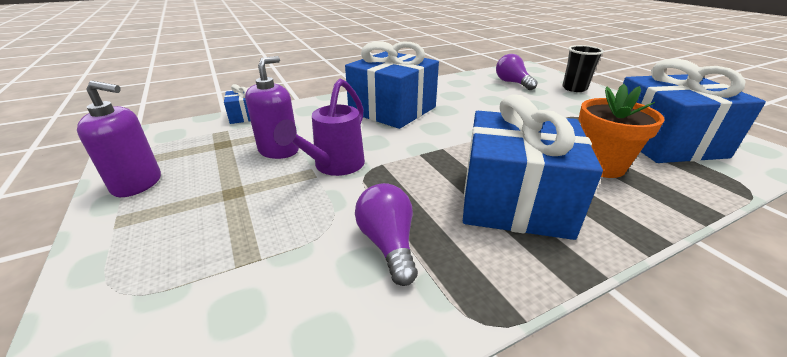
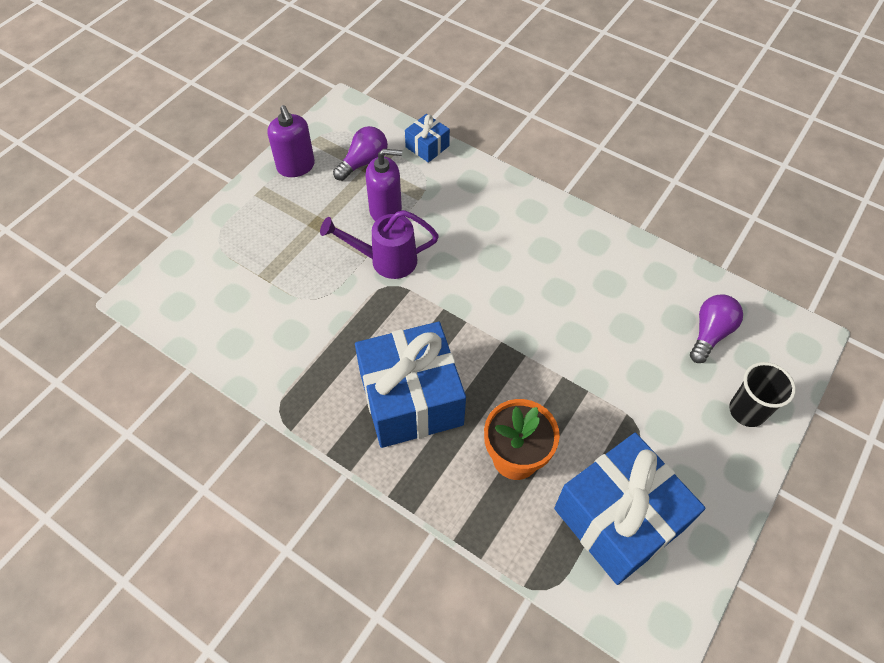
camera: 60 degrees right, 25 degrees up
blue gift [345,41,439,129] -> none
purple light bulb [355,183,418,286] -> purple light bulb moved to [333,126,388,181]

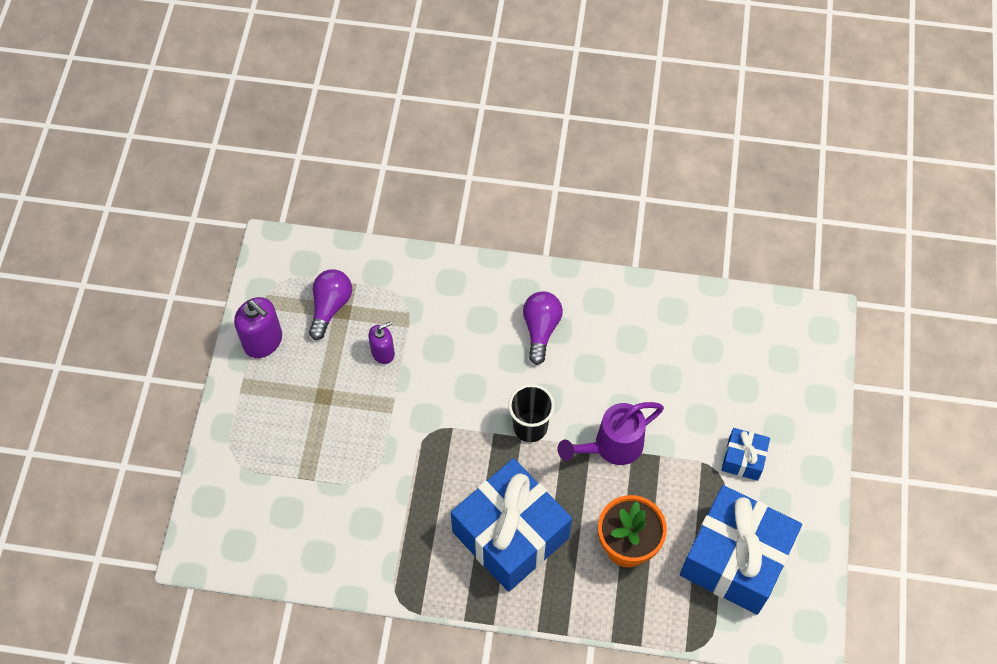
camera: 25 degrees left, 5 degrees up
purple watering can [320,210,439,279] -> purple watering can moved to [558,402,664,465]
purple soap dispenser [365,149,402,221] -> purple soap dispenser [369,321,395,364], size x0.64
blue gift [405,114,450,163] -> blue gift moved to [721,428,770,481]
purple light bulb [690,294,743,363] -> purple light bulb moved to [523,291,563,365]
black cup [729,362,796,427] -> black cup moved to [508,384,555,442]

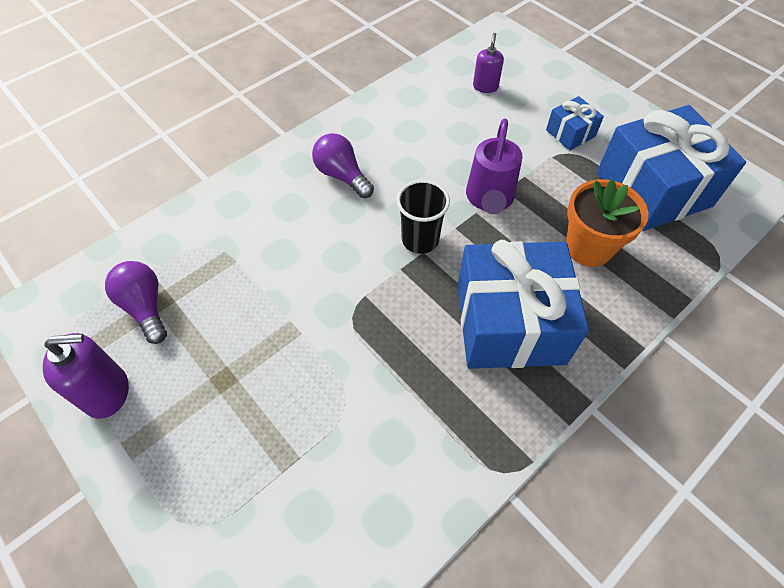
camera: 50 degrees left, 5 degrees down
purple soap dispenser [369,321,395,364] -> purple soap dispenser moved to [473,33,504,93]

